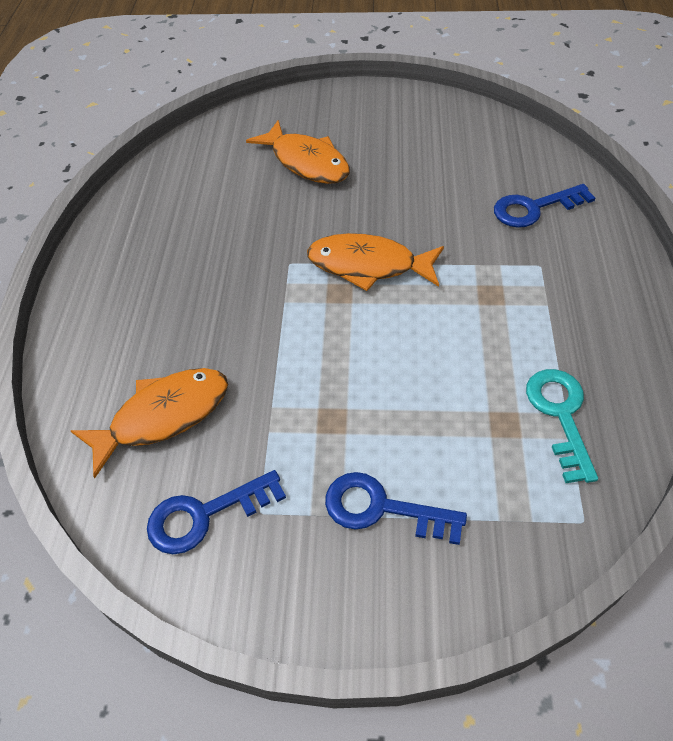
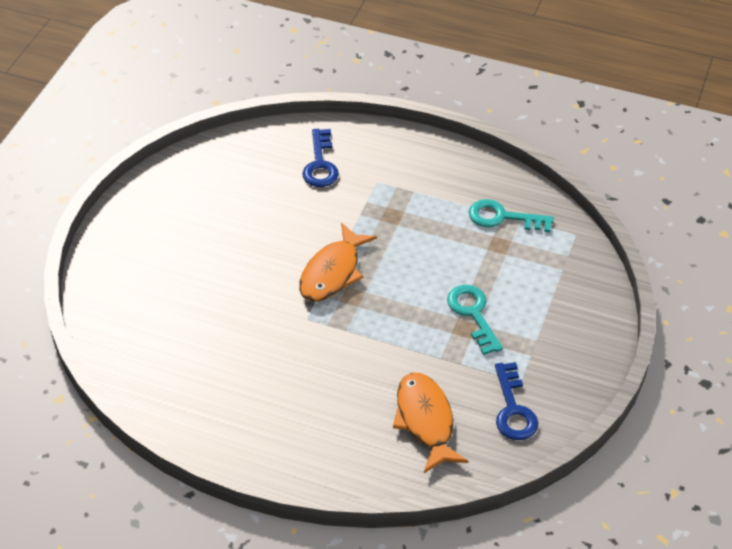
camera: 75 degrees left, 5 degrees down
orange fish [246,120,350,184] -> none
blue key [325,472,467,545] -> none
none -> turquoise key [447,285,503,355]

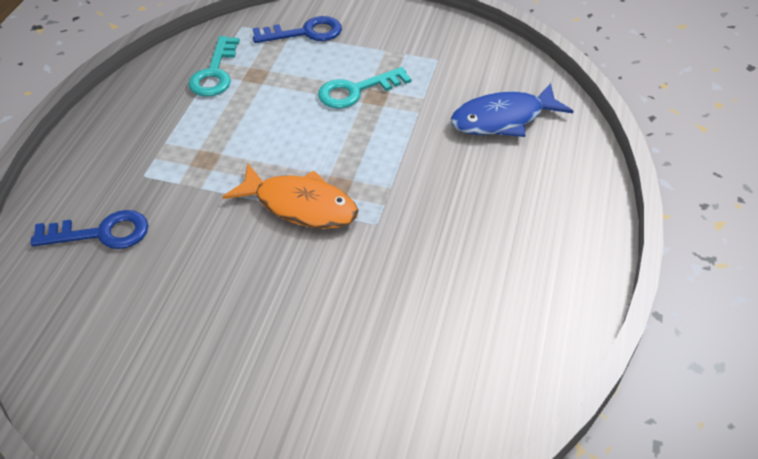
camera: 95 degrees left, 0 degrees up
orange fish [393,373,468,473] -> blue fish [450,83,573,137]
blue key [495,362,538,440] -> blue key moved to [253,16,342,43]

